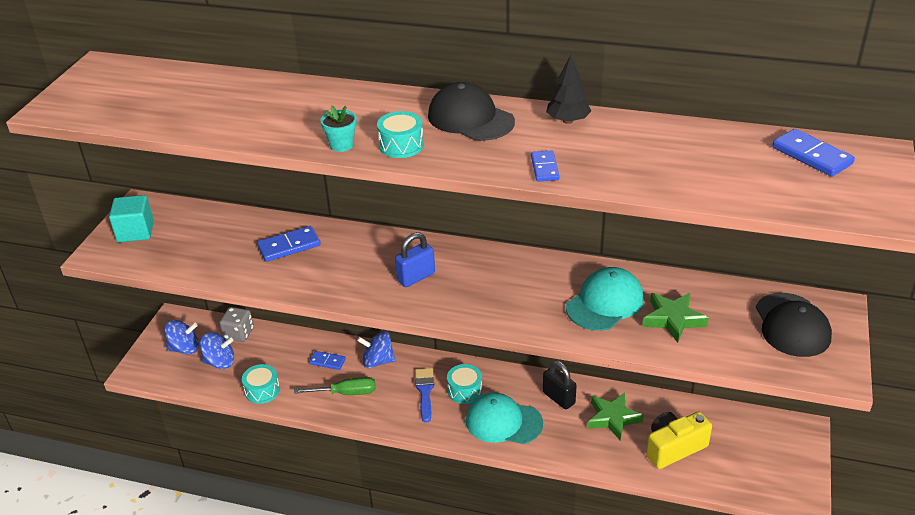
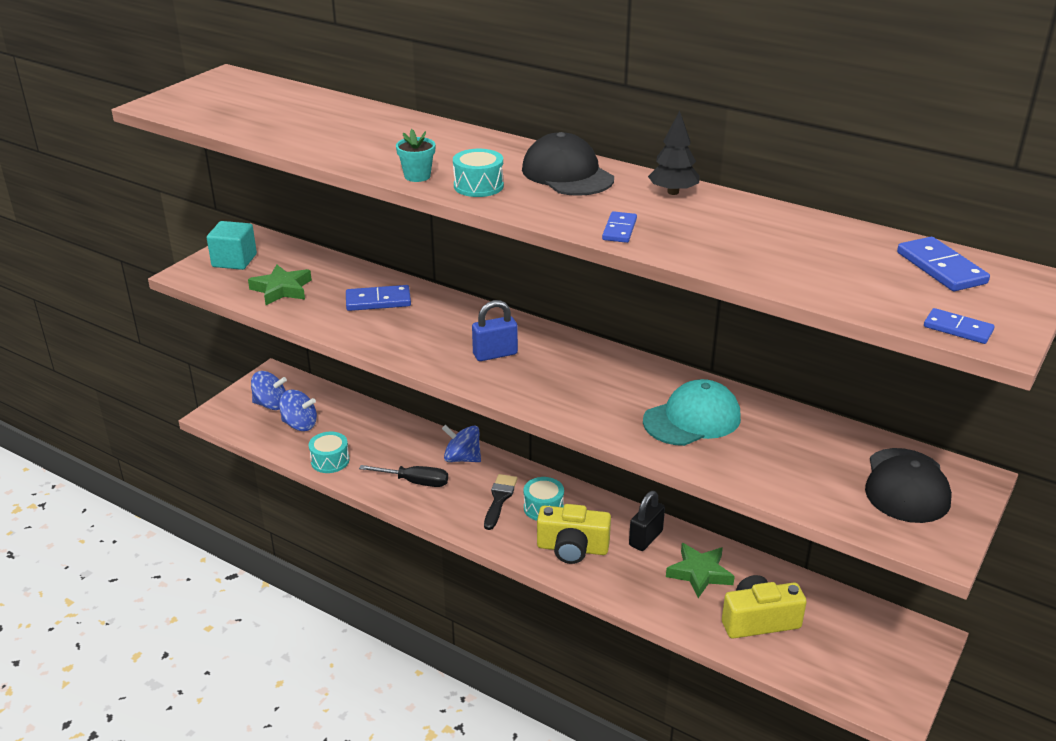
camera: 15 degrees right, 5 degrees down
grey dice [219,307,254,342] -> none
green screwdriver [294,377,375,395] -> black screwdriver [359,465,448,487]
blue domino [309,351,346,370] -> blue domino moved to [924,308,995,344]
blue brush [415,368,434,423] -> black brush [484,474,518,530]
turquoise cap [466,392,543,444] -> yellow camera [537,504,611,564]
black padlock [543,360,577,409] -> black padlock turned 60 degrees clockwise [629,491,665,551]
green star [642,293,709,343] -> green star moved to [248,264,312,305]

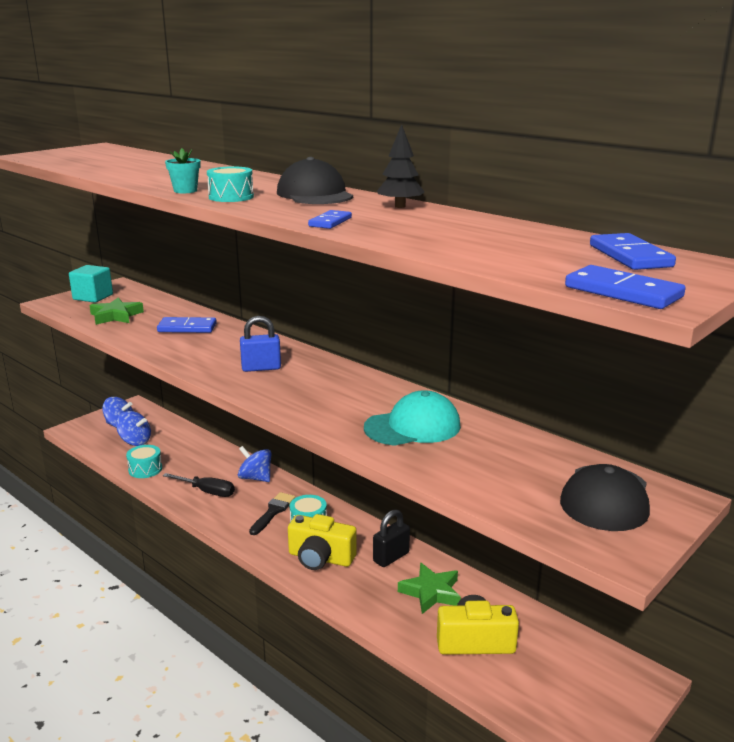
camera: 10 degrees right, 10 degrees down
blue domino [924,308,995,344] -> blue domino [565,265,685,309], size x1.56

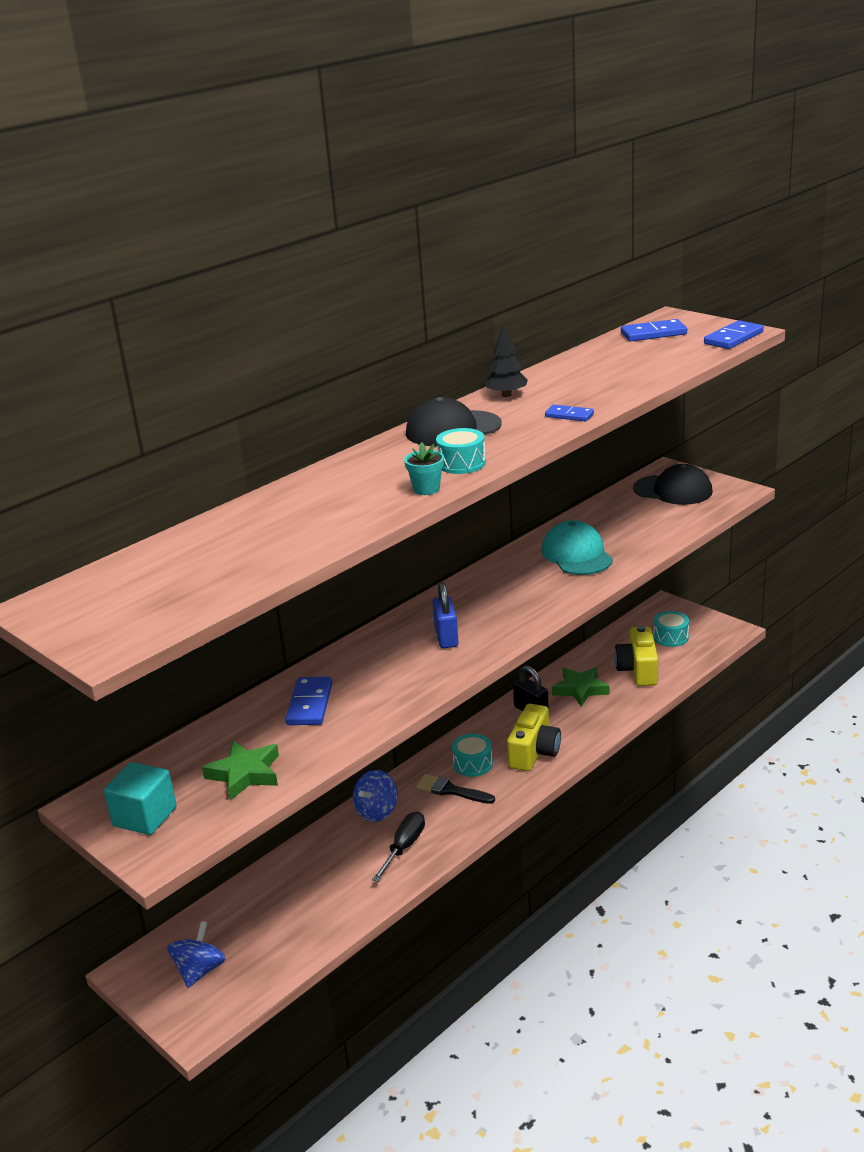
camera: 85 degrees left, 5 degrees up
blue spinning top [116,411,151,446] -> none
turquoise drum [126,445,162,478] -> turquoise drum moved to [653,611,689,647]

